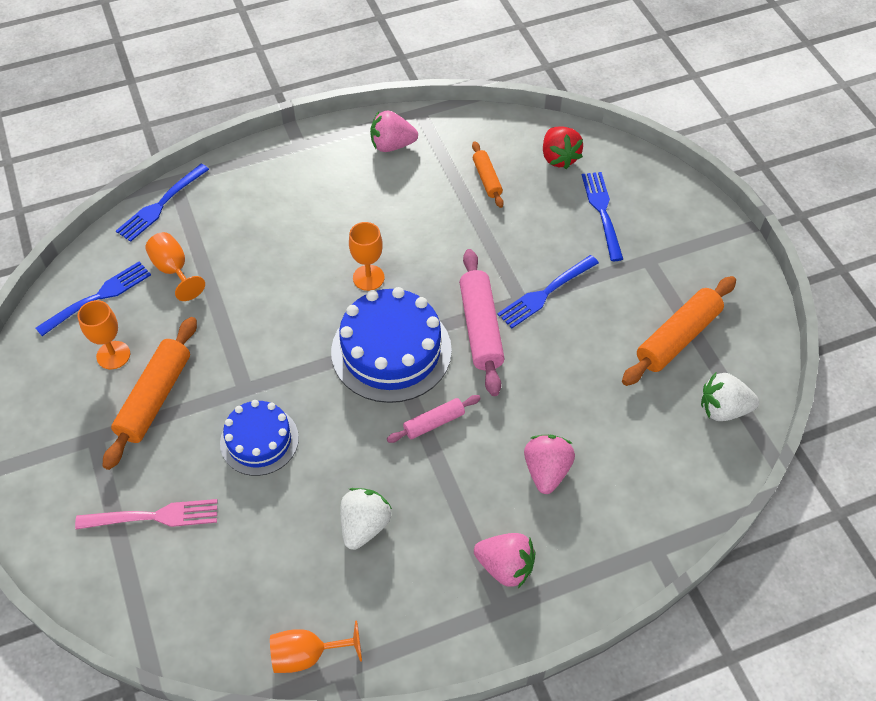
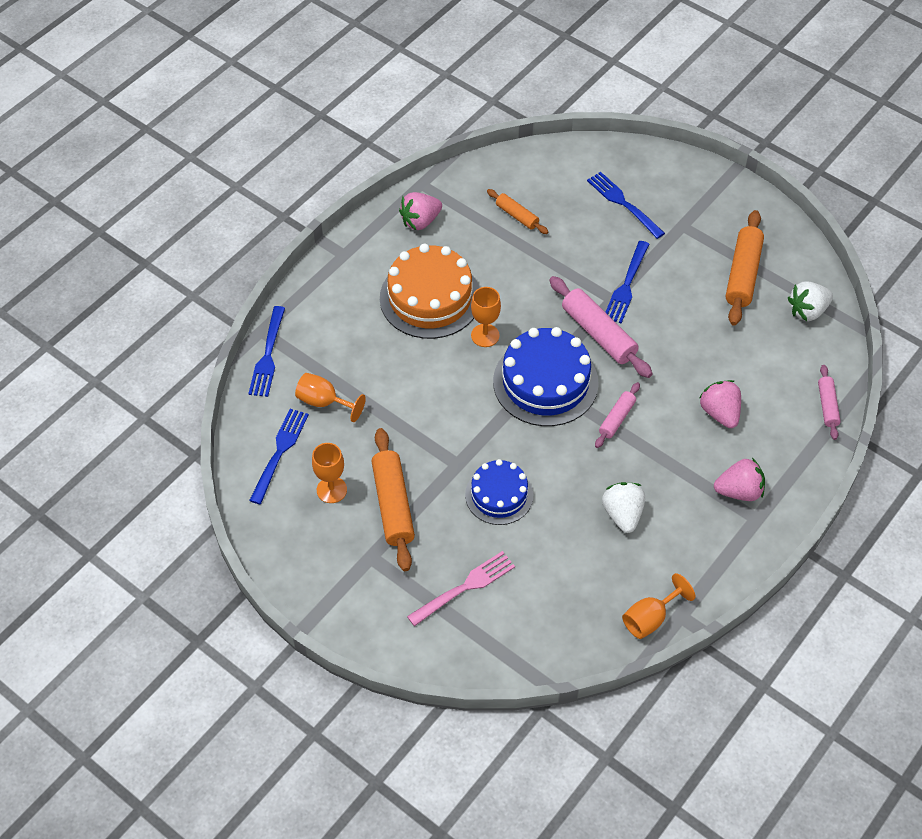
camera: 30 degrees left, 0 degrees up
red strawberry [543,126,583,169] -> none
none -> orange cake [380,244,479,339]
none -> pink rolling pin [818,365,841,440]

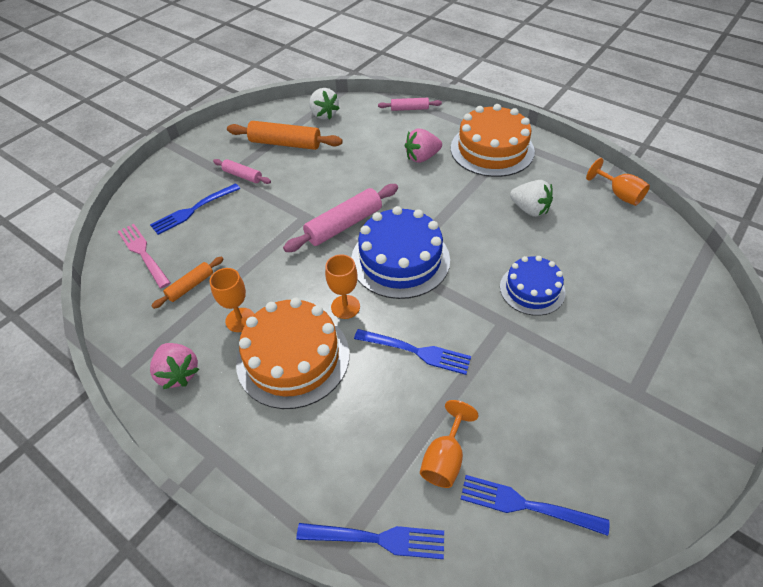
camera: 90 degrees left, 5 degrees down
orange goblet [312,443,347,503] -> orange goblet moved to [209,268,254,332]
orange rolling pin [372,428,415,571] -> none
pink fork [407,551,515,626] -> pink fork moved to [117,224,171,288]
pink rolling pin [595,382,640,448] -> pink rolling pin moved to [213,159,271,184]
white strawberry [602,482,645,533] -> white strawberry turned 135 degrees counterclockwise [510,180,553,217]
blue fork [605,241,650,324] -> blue fork moved to [354,329,471,375]
pink strawberry [714,458,765,501] -> orange cake [451,104,535,177]

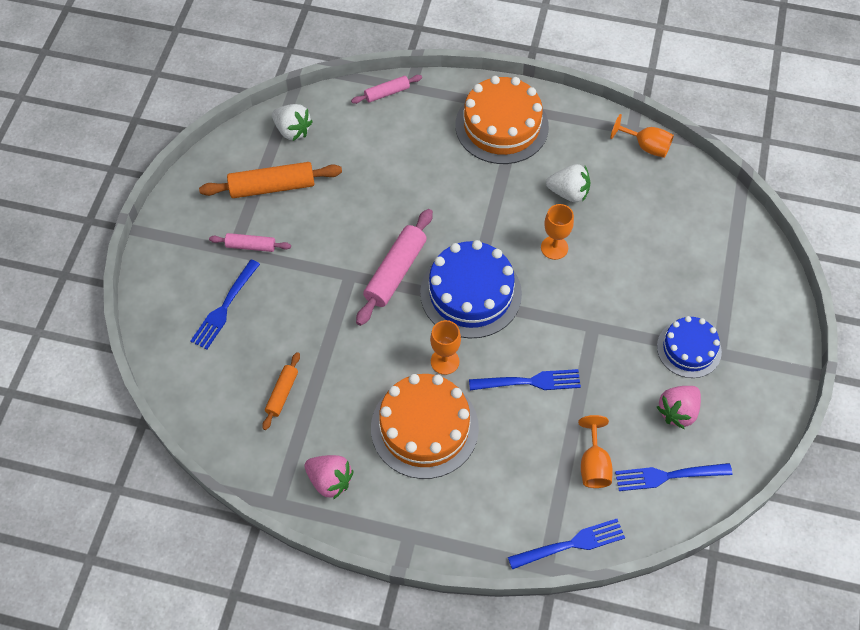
camera: 25 degrees left, 10 degrees up
pink fork [117,224,171,288] -> none
orange goblet [209,268,254,332] -> orange goblet moved to [541,204,574,260]
pink strawberry [405,128,442,163] -> pink strawberry moved to [657,386,701,429]
blue cake [500,256,565,316] -> blue cake moved to [657,316,722,378]

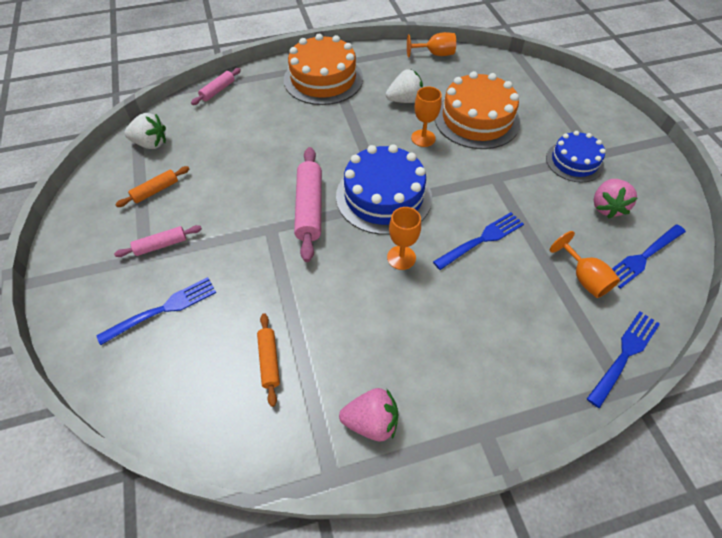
camera: 30 degrees left, 5 degrees down
blue fork [190,259,260,350] -> blue fork turned 120 degrees counterclockwise [96,277,216,345]
orange rolling pin [199,162,342,198] -> orange rolling pin [115,166,189,207], size x0.56
orange cake [371,374,479,479] -> orange cake moved to [435,71,520,149]

